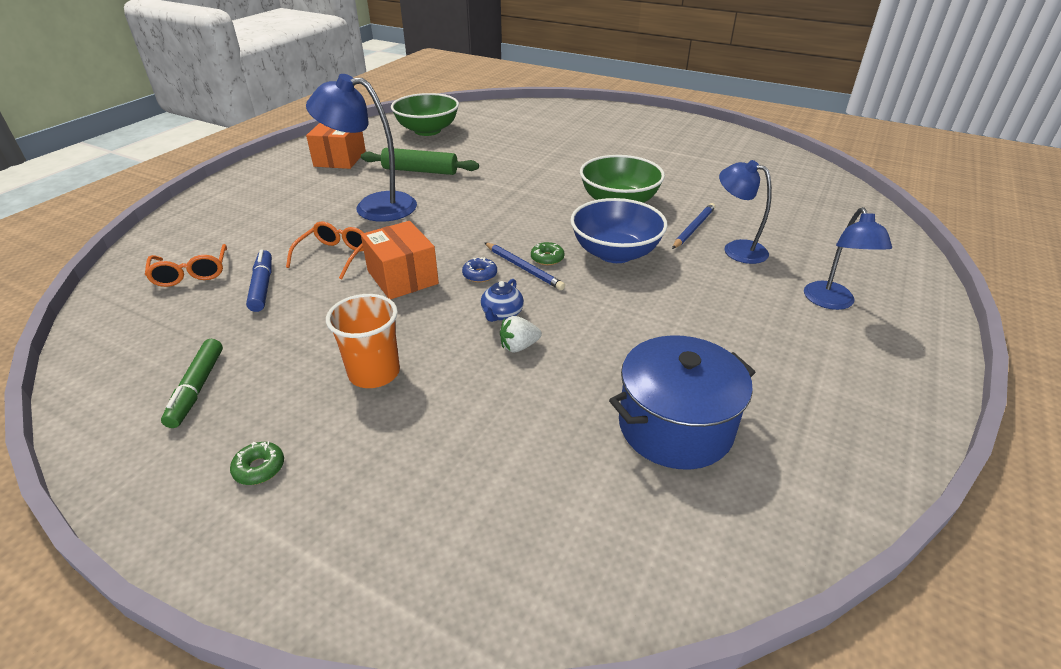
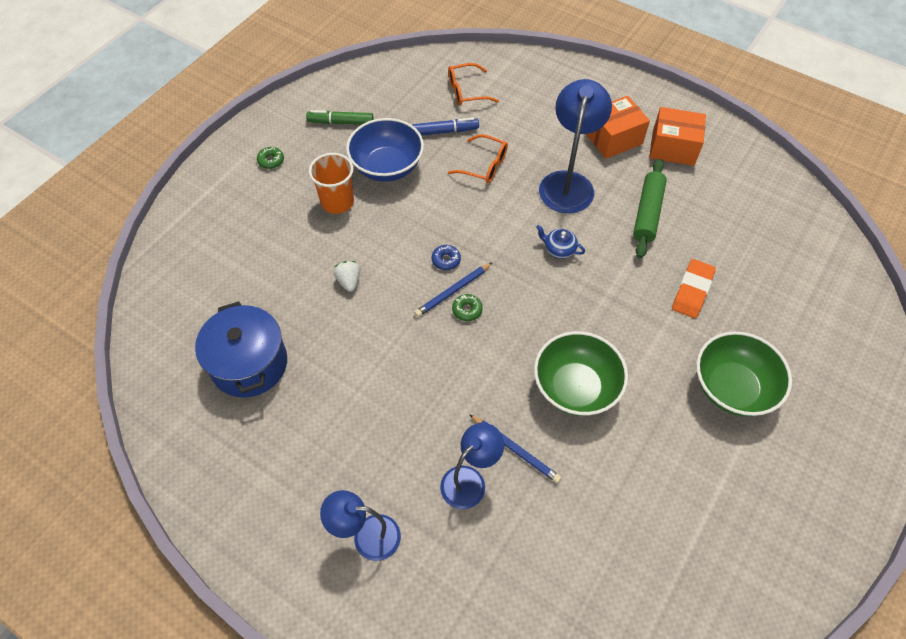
camera: 95 degrees right, 20 degrees up
orange box [361,221,439,299] -> orange box moved to [586,96,650,159]
green bowl [391,93,459,136] -> green bowl moved to [696,331,792,416]
blue teapot [481,279,524,322] -> blue teapot moved to [536,225,585,259]
blue bowl [570,198,668,263] -> blue bowl moved to [346,118,424,182]
none -> orange eraser [672,259,716,318]

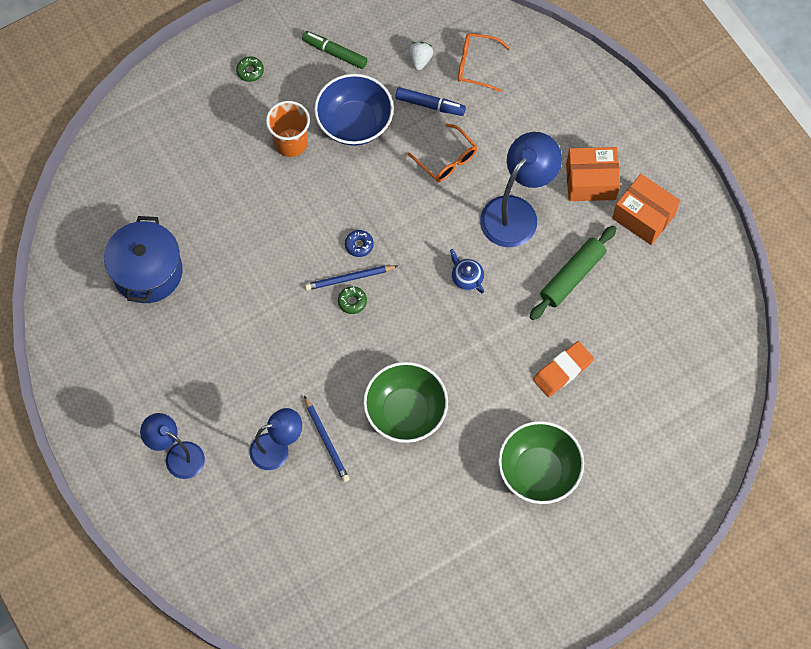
camera: 25 degrees right, 10 degrees up
white strawberry [334,261,360,292] -> white strawberry moved to [409,42,433,70]

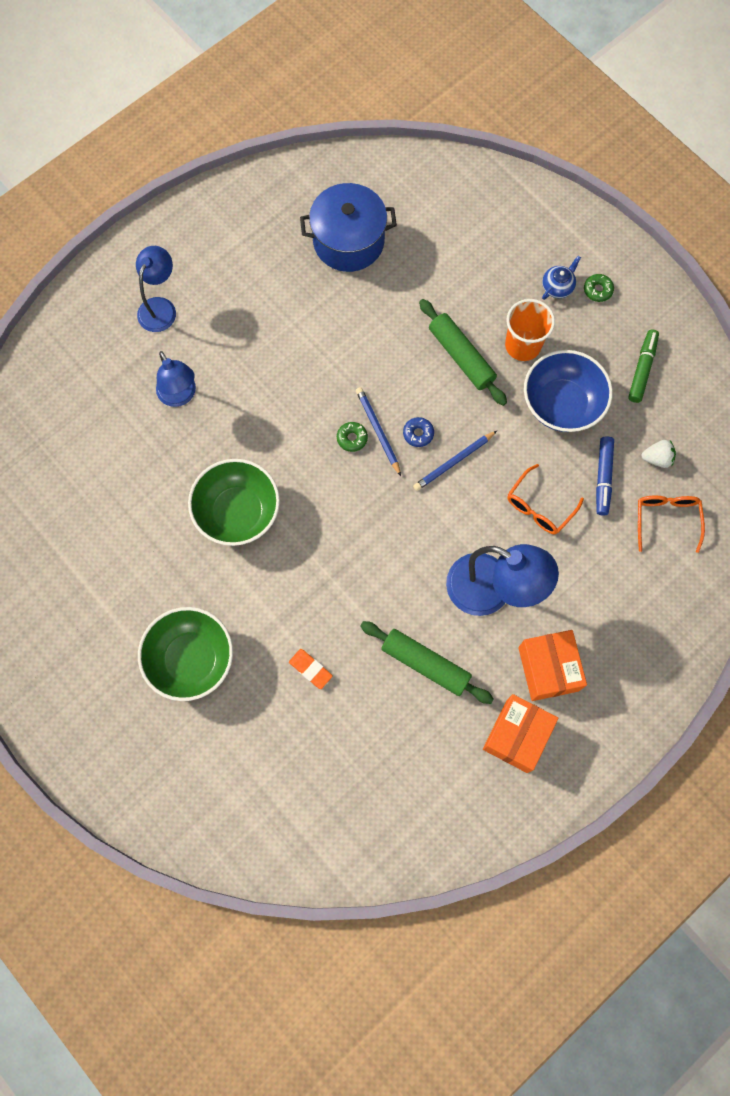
camera: 80 degrees right, 5 degrees up
blue pencil [304,395,350,482] -> blue pencil moved to [413,431,497,491]
blue teapot [450,249,484,293] -> blue teapot moved to [542,256,581,300]
orange eraser [533,341,594,397] -> orange eraser [289,649,333,689], size x0.66
none -> green rolling pin [419,299,507,406]

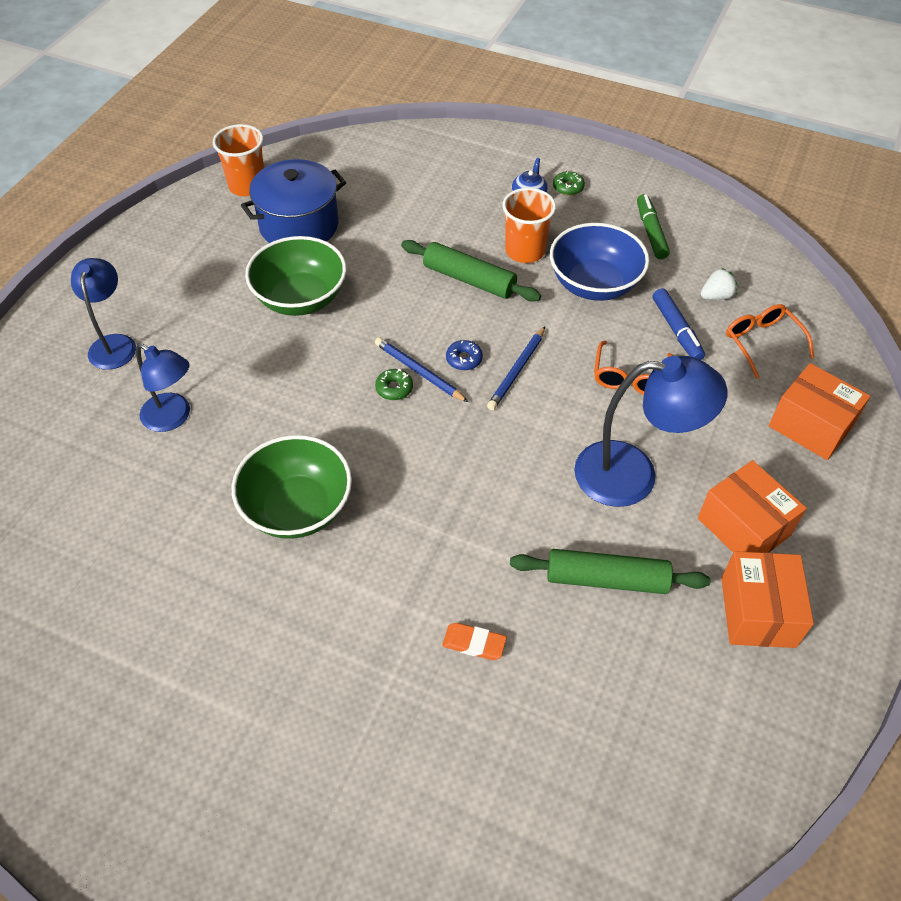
camera: 25 degrees left, 20 degrees down
green bowl [138,607,233,701] -> green bowl moved to [245,236,346,316]
none -> orange cup [213,124,264,196]
none -> orange box [769,363,870,460]

